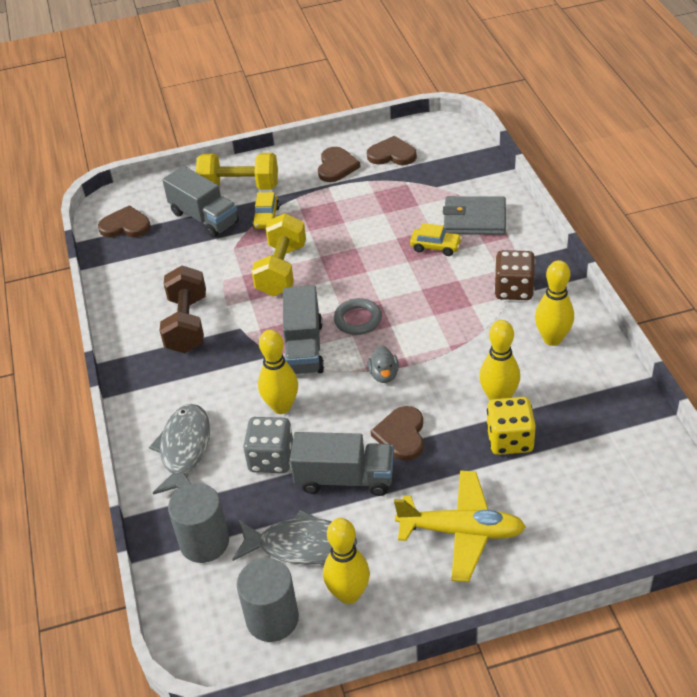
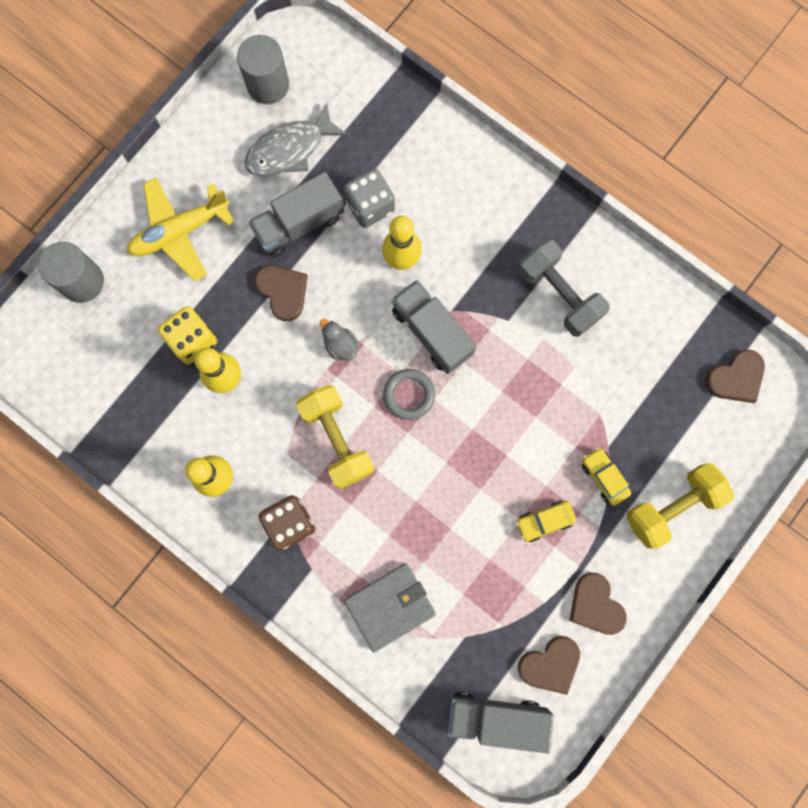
camera: 140 degrees right, 35 degrees up
grey fish [149,404,210,495] -> none
brown dumbbell [160,266,206,353] -> grey dumbbell [518,239,610,337]
grey truck [162,166,239,238] -> grey truck moved to [448,692,554,754]
grey cylinder [168,483,229,563] -> grey cylinder moved to [38,242,104,303]
yellow dumbbell [252,213,306,296] -> yellow dumbbell moved to [296,385,375,489]
yellow bowling pin [323,518,370,604] -> none
yellow car [410,223,462,256] -> yellow car moved to [516,500,576,542]

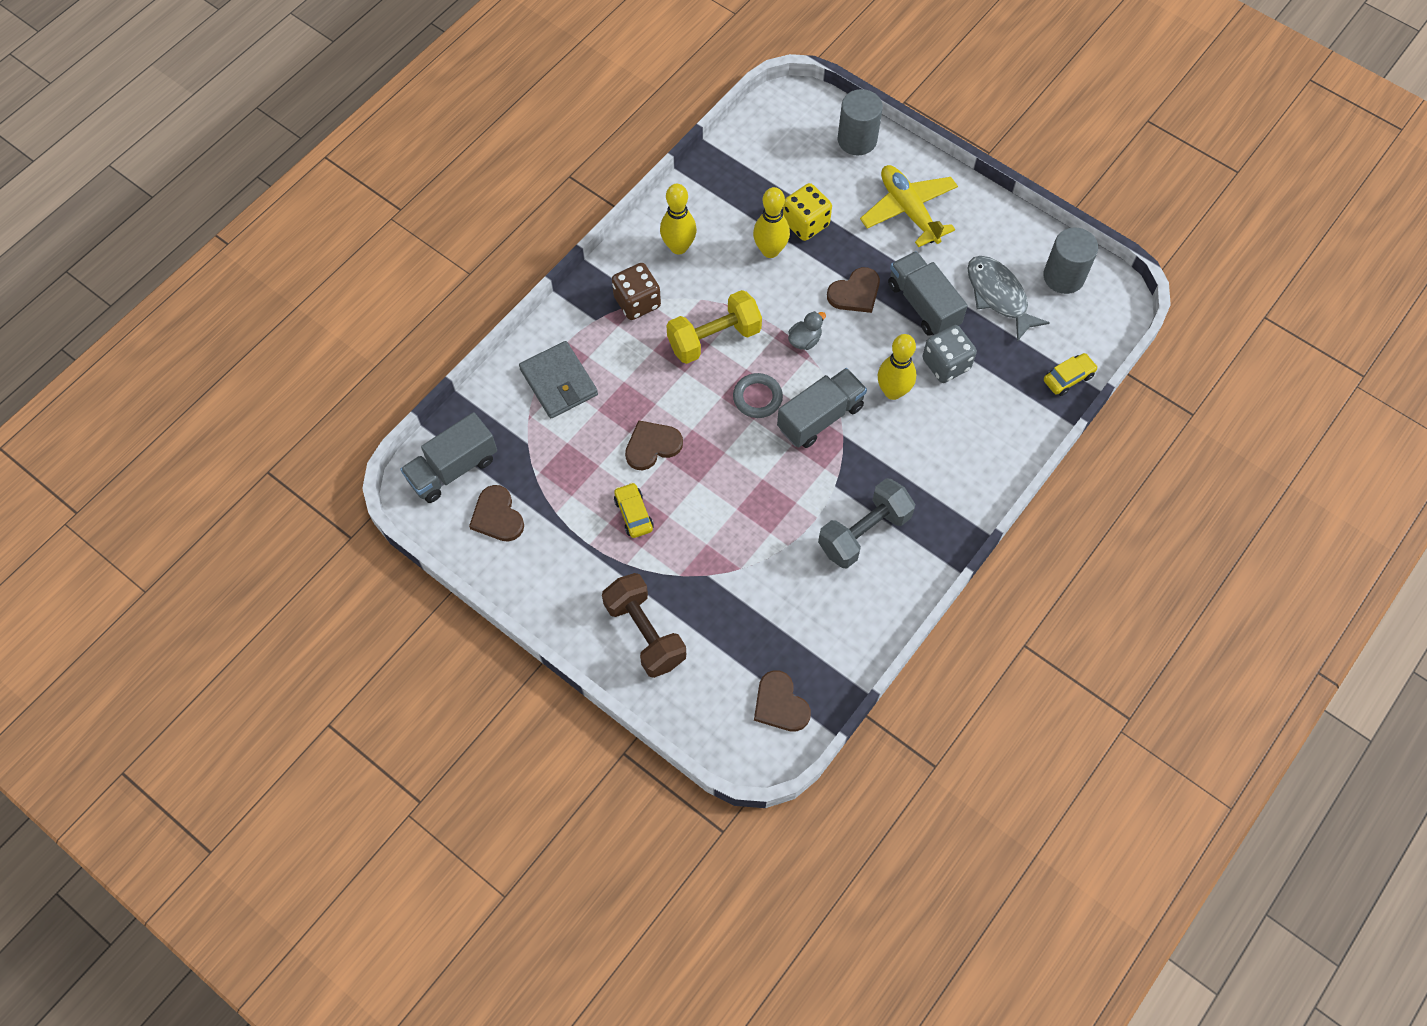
camera: 90 degrees right, 15 degrees down
grey truck [448,692,554,754] -> grey truck turned 135 degrees counterclockwise [400,412,497,503]
brown heart [569,572,627,635] -> brown heart moved to [625,420,683,470]
yellow car [582,447,631,506] -> yellow car moved to [1044,353,1098,396]
yellow dumbbell [626,463,734,549] -> brown dumbbell [602,573,686,678]

